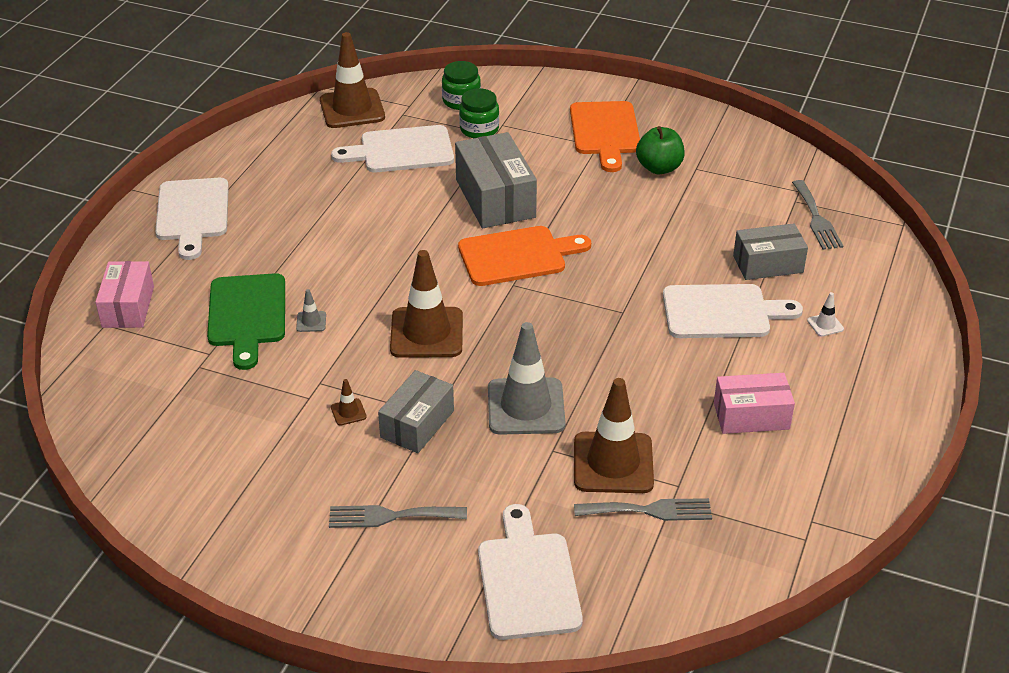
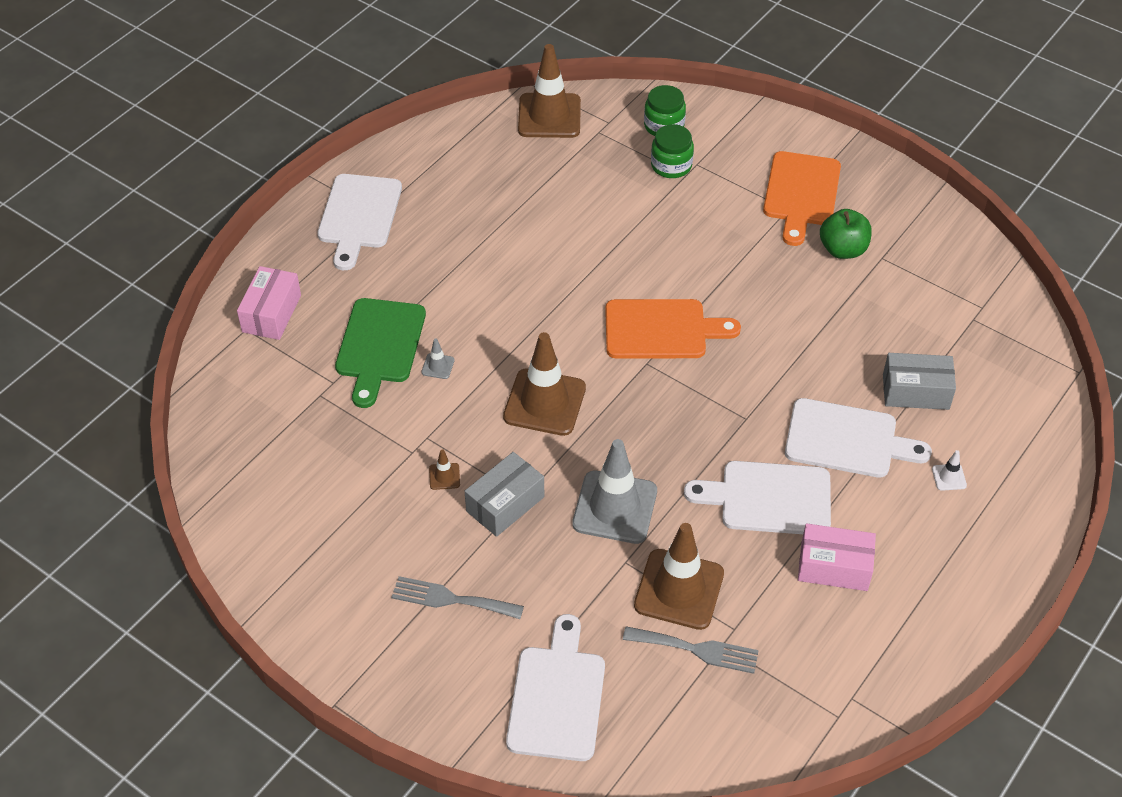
camera: 15 degrees right, 10 degrees up
white cutting board [331,125,454,172] -> white cutting board moved to [684,461,831,534]
grey box [455,132,537,228] -> none
grey fork [792,180,843,250] -> none

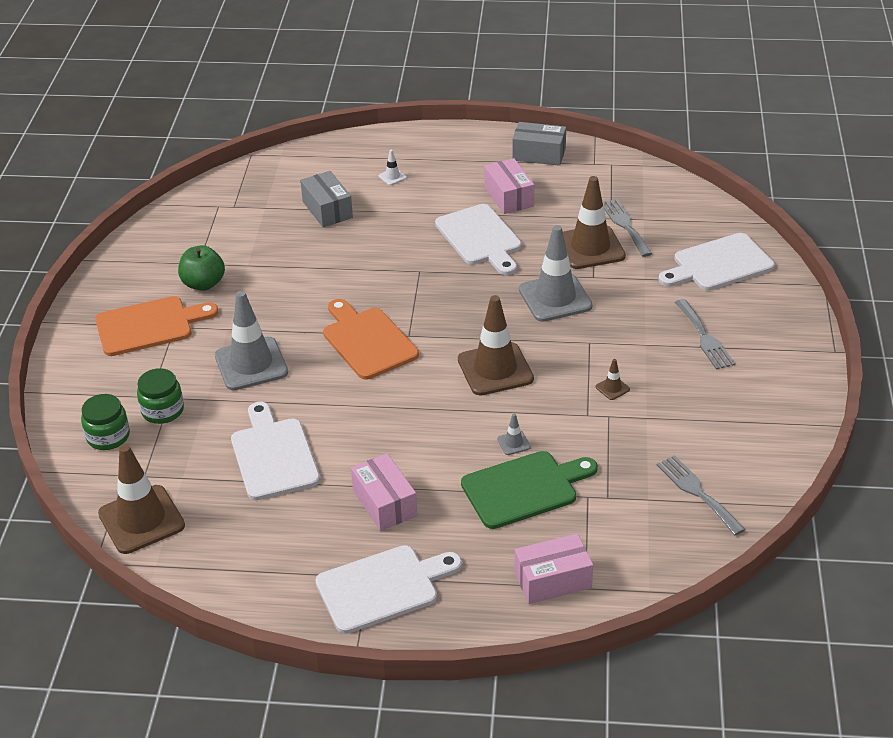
camera: 120 degrees left, 10 degrees down
grey box [465,452,544,537] -> grey box moved to [512,122,566,166]
white cutting board [785,398,932,478] -> white cutting board moved to [231,402,320,500]
none -> grey traffic cone [215,291,288,390]
none -> pink box [351,453,417,531]
none -> grey fork [657,455,746,535]

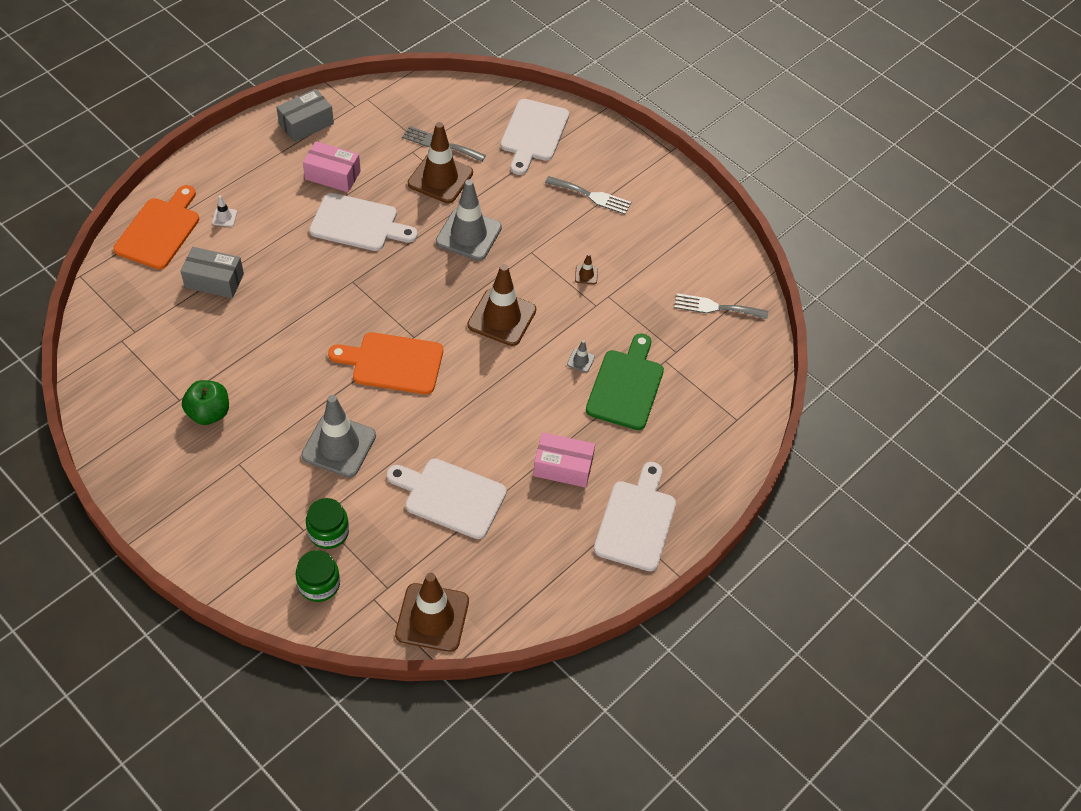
camera: 55 degrees left, 15 degrees up
orange cutting board [95,296,218,356] -> orange cutting board moved to [113,185,199,269]
pink box [515,533,593,604] -> none

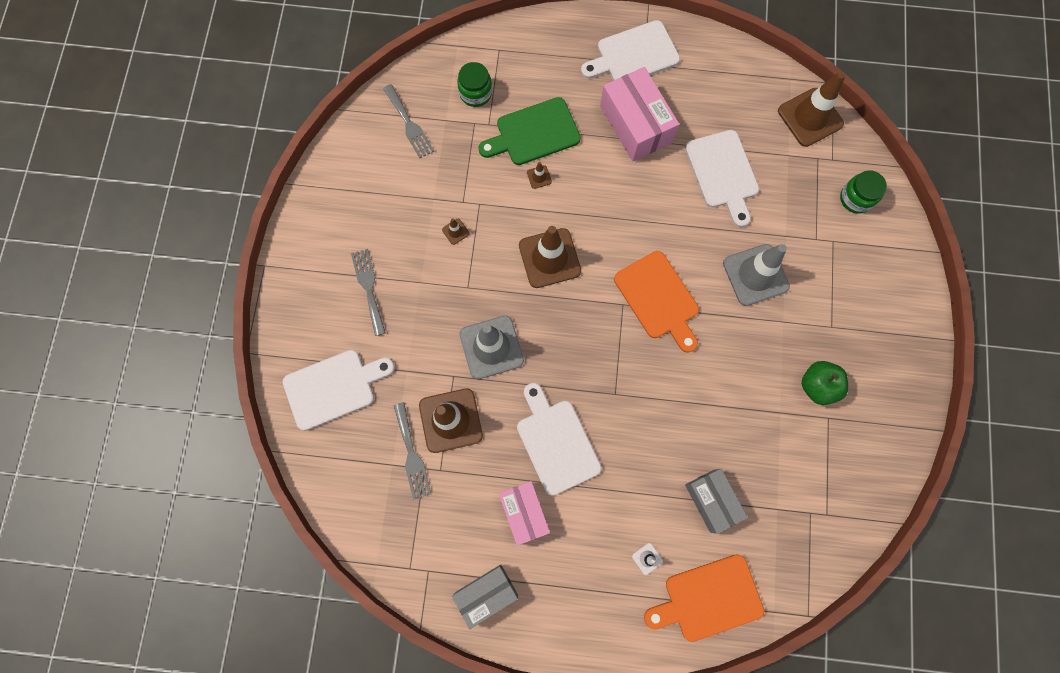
camera: 125 degrees left, 20 degrees up
grey box [276,89,334,142] -> grey box turned 45 degrees counterclockwise [452,564,518,629]
green jar [306,498,349,549] -> green jar moved to [457,62,492,107]
pink box [533,432,595,488] -> pink box [600,67,679,161], size x1.50
grey traffic cone [567,340,595,373] -> brown traffic cone [527,162,552,189]

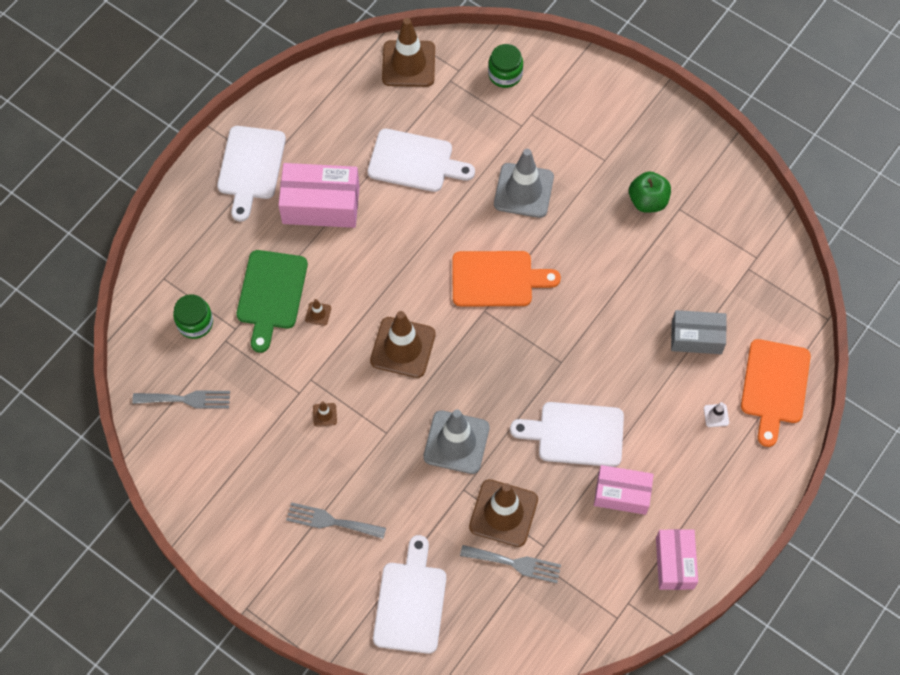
camera: 60 degrees left, 10 degrees down
grey box [452,564,518,629] -> pink box [656,529,698,590]

